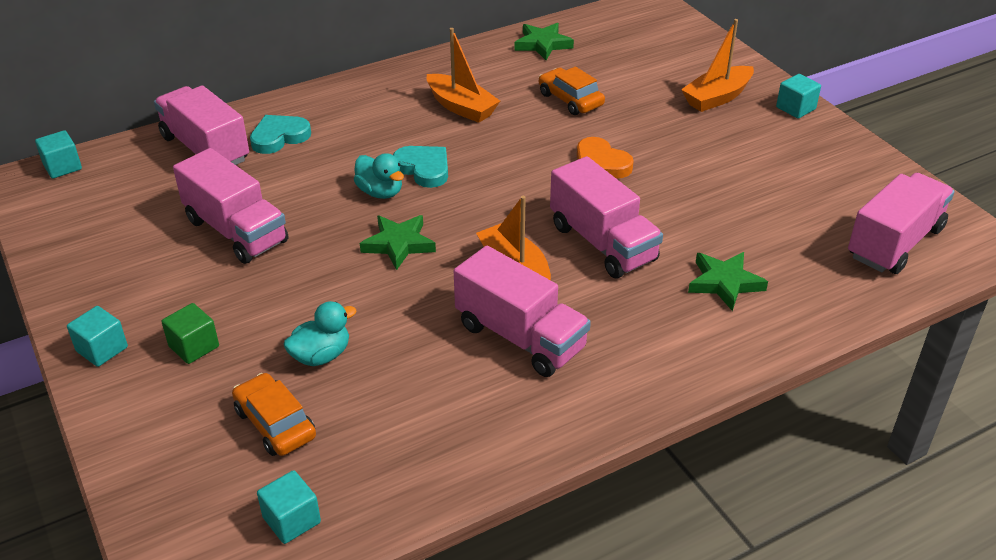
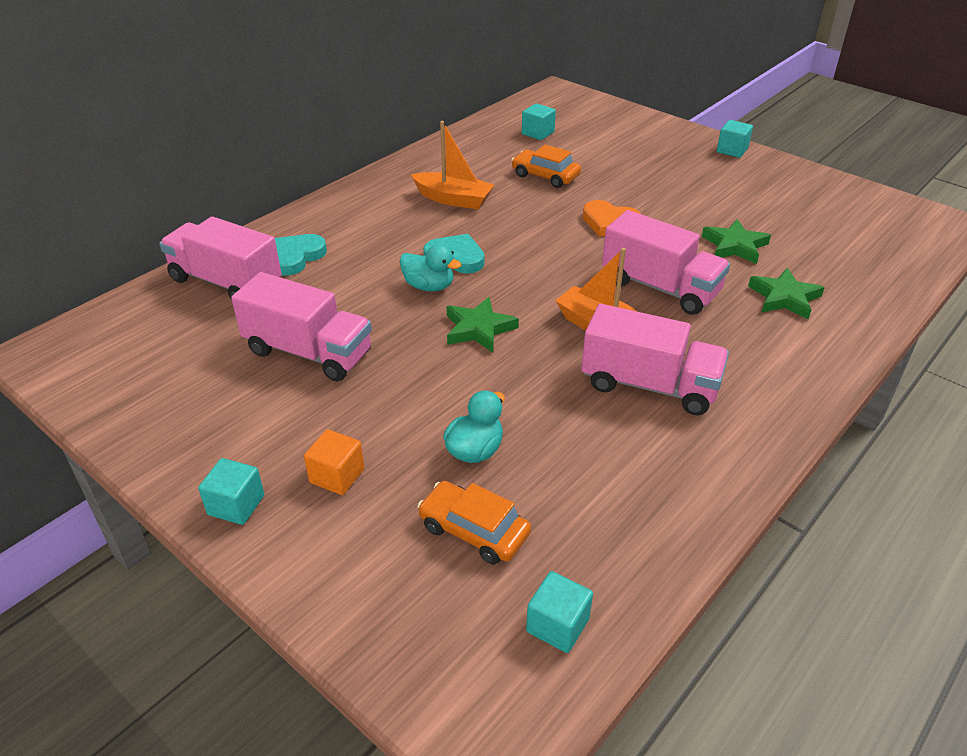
camera: 20 degrees left, 0 degrees up
turquoise cube [35,130,82,179] -> turquoise cube moved to [522,103,556,140]
green cube [162,303,219,364] -> orange cube [304,429,364,495]
green star [514,23,574,60] -> green star moved to [702,219,771,264]
orange boat [681,19,754,112] -> none
pink truck [848,173,955,274] -> none

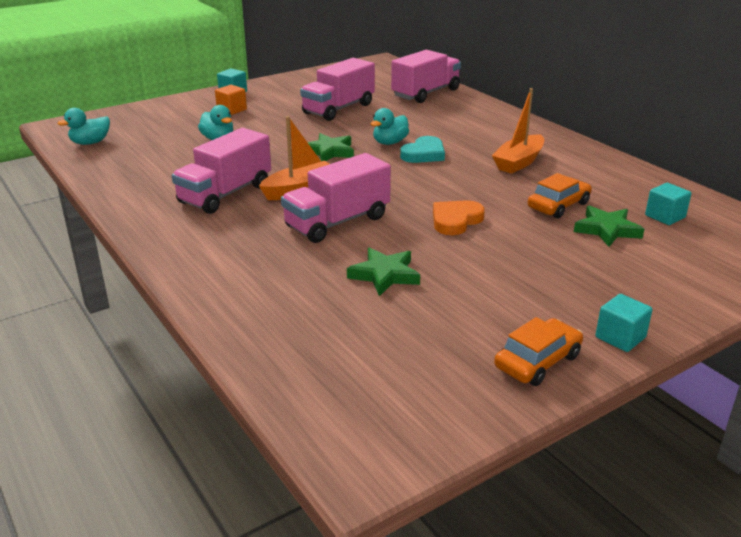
camera: 105 degrees right, 10 degrees down
turquoise heart [275,234,327,276] -> none
orange car [418,481,531,564] -> orange car moved to [494,317,583,386]
turquoise cube [526,571,593,653] -> turquoise duck [58,108,110,145]
green star [748,268,825,319] -> green star moved to [574,206,644,247]

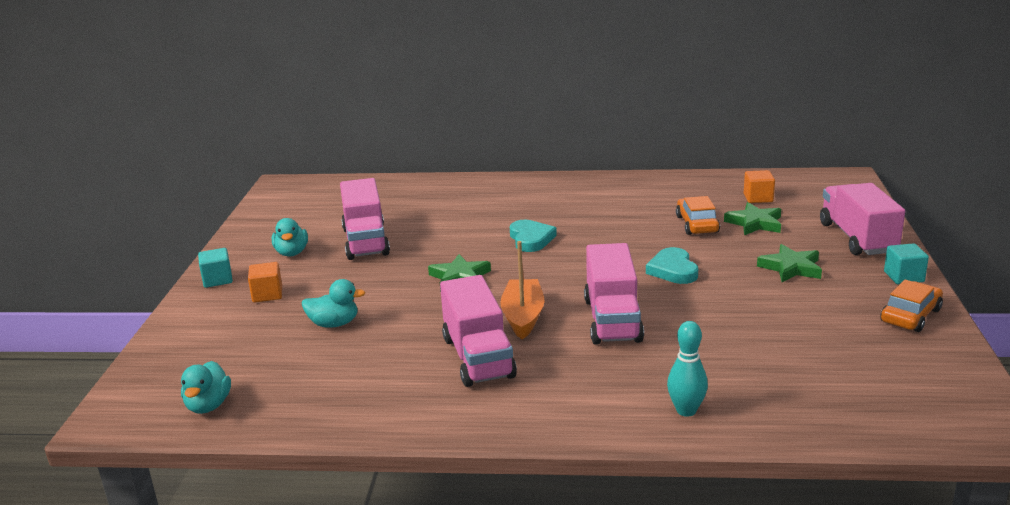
camera: 50 degrees left, 5 degrees down
green star [347,247,420,296] -> green star moved to [757,244,822,282]
turquoise duck [371,108,409,145] -> turquoise duck moved to [272,218,308,256]
pink truck [391,50,461,103] -> pink truck moved to [820,183,905,255]
orange heart [433,200,485,235] -> turquoise heart [646,247,698,284]
orange boat [492,88,544,174] -> none
orange car [494,317,583,386] -> orange car turned 45 degrees clockwise [880,279,943,332]
turquoise cube [645,183,692,225] -> orange cube [744,170,775,203]
none -> turquoise bowling pin [667,321,708,417]

